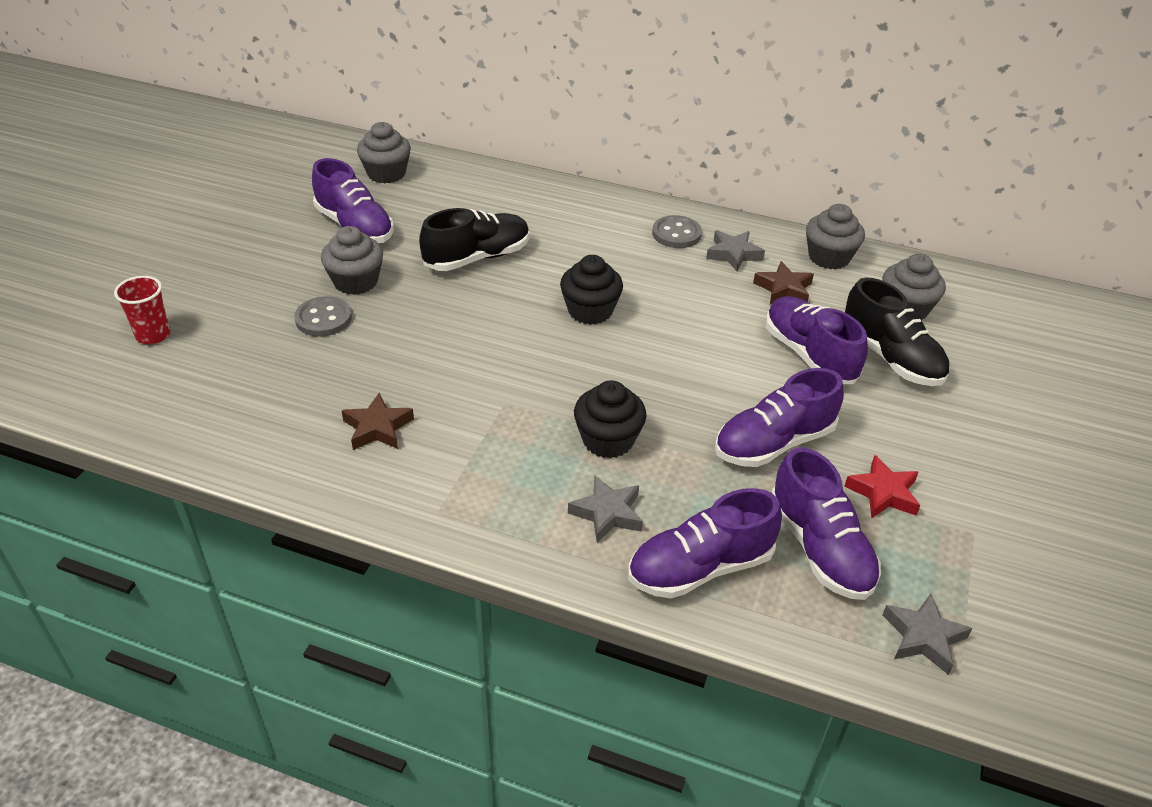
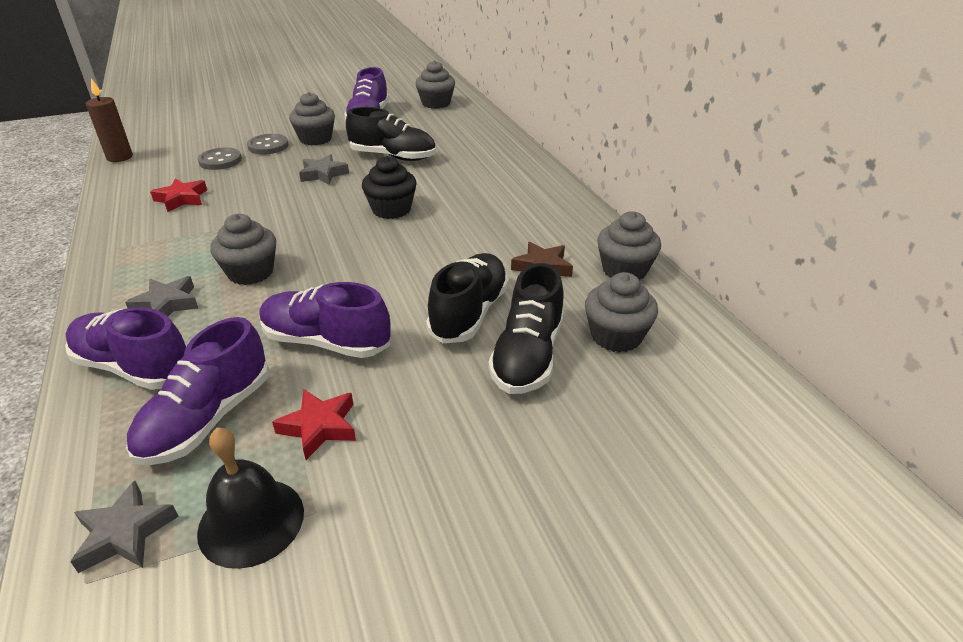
camera: 50 degrees right, 5 degrees down
red cup [114,276,170,344] -> none
brown star [342,393,414,450] -> red star [150,178,207,212]
black cupcake [574,380,646,458] -> grey cupcake [210,214,276,285]
grey button [652,215,702,248] -> grey button moved to [198,147,242,170]
grey star [706,230,765,272] -> grey star moved to [299,154,349,185]
purple shoe [766,296,868,384] -> black shoe [426,253,509,343]
none -> brown candle [86,78,133,162]
none -> black bell [197,427,304,569]

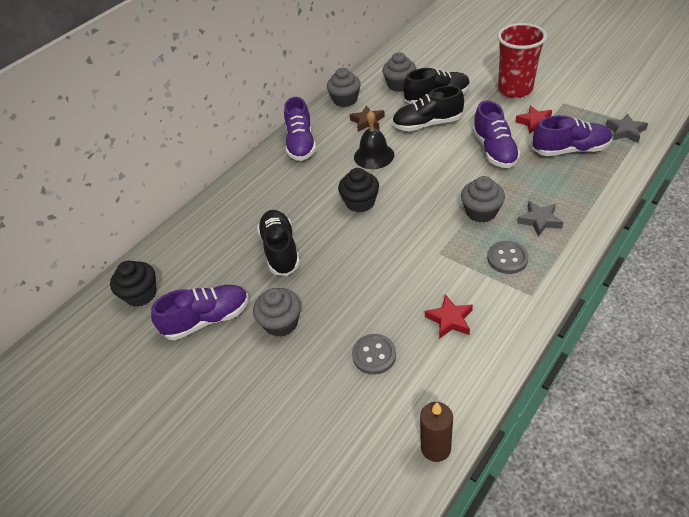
camera: 115 degrees left, 10 degrees up
purple shoe [65,307,186,390] -> purple shoe moved to [284,97,316,161]
black bell [197,427,304,569] -> black bell moved to [354,111,394,169]
grey button [247,134,288,154] -> grey button moved to [487,241,529,274]
grey star [299,154,349,185] -> none
grey cupcake [415,60,455,109] -> black cupcake [110,261,157,307]
none -> red cup [498,23,547,98]

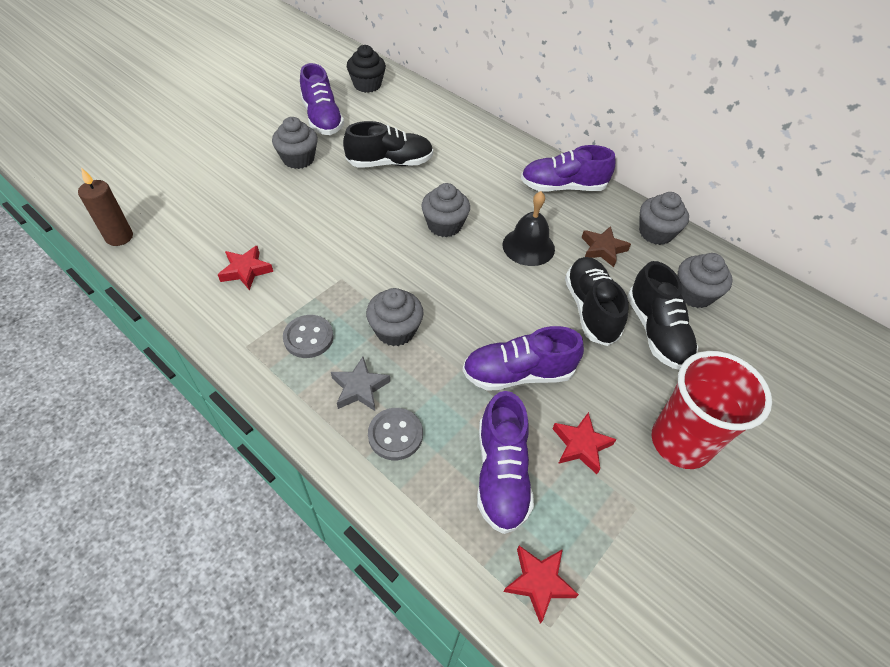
camera: 85 degrees right, 5 degrees up
black cupcake [338,168,379,212] -> grey cupcake [421,183,470,237]
grey button [352,334,396,375] -> grey button moved to [368,408,423,460]
grey star [606,113,648,143] -> red star [503,546,579,623]

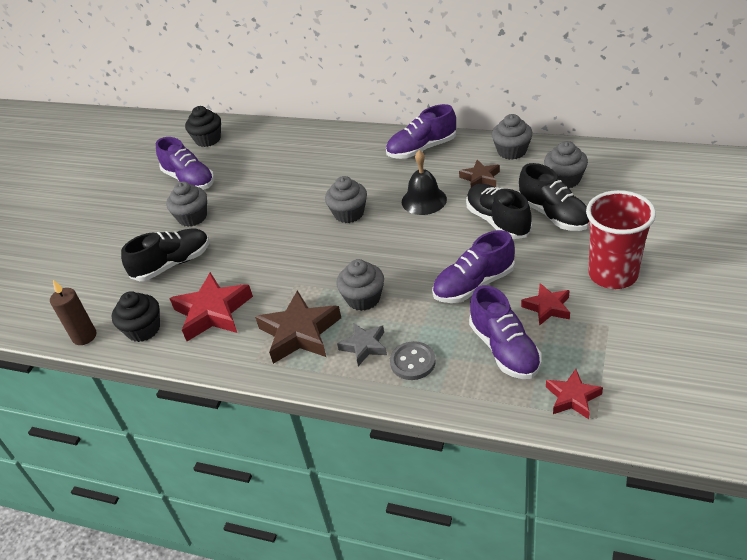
camera: 15 degrees left, 10 degrees down
red star [218,246,273,290] -> red star [169,272,253,341], size x1.74
grey button [283,315,334,358] -> brown star [255,290,341,364]
black shoe [343,121,433,168] -> black shoe moved to [121,228,209,281]
none -> black cupcake [112,291,160,342]

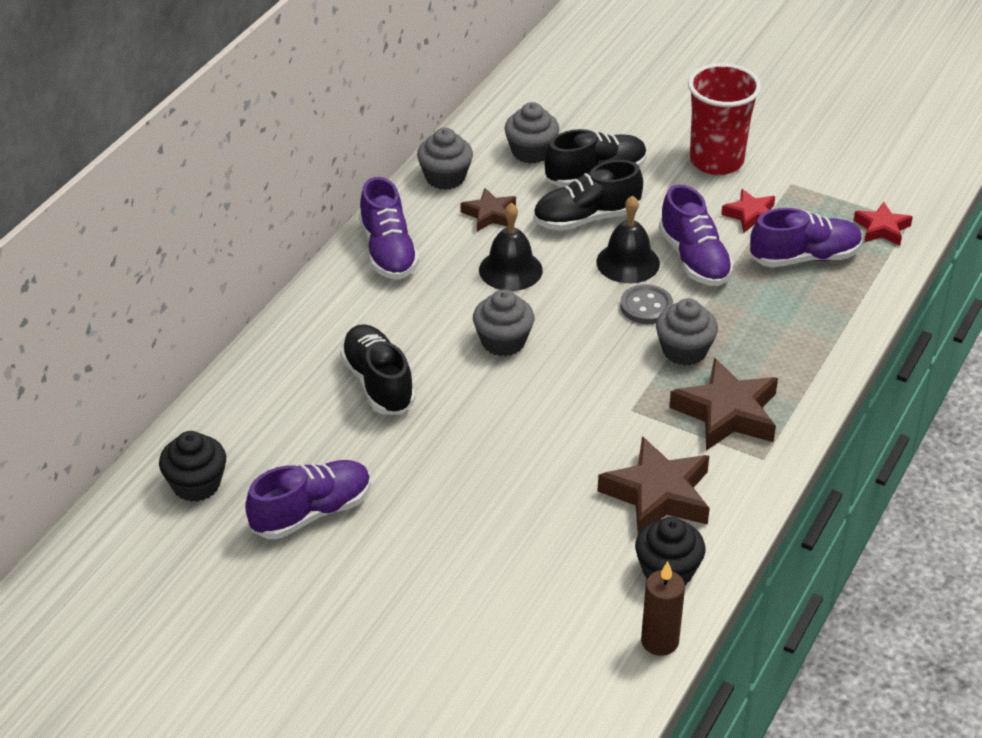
camera: 85 degrees left, 0 degrees up
black shoe [121,228,209,281] -> black shoe moved to [340,324,415,415]
grey cupcake [166,181,207,227] -> none
red star [169,272,253,341] -> brown star [598,436,710,534]
grey star [337,323,387,366] -> none
grey button [390,341,436,380] -> grey button moved to [620,284,673,324]
none -> black bell [596,195,660,283]

